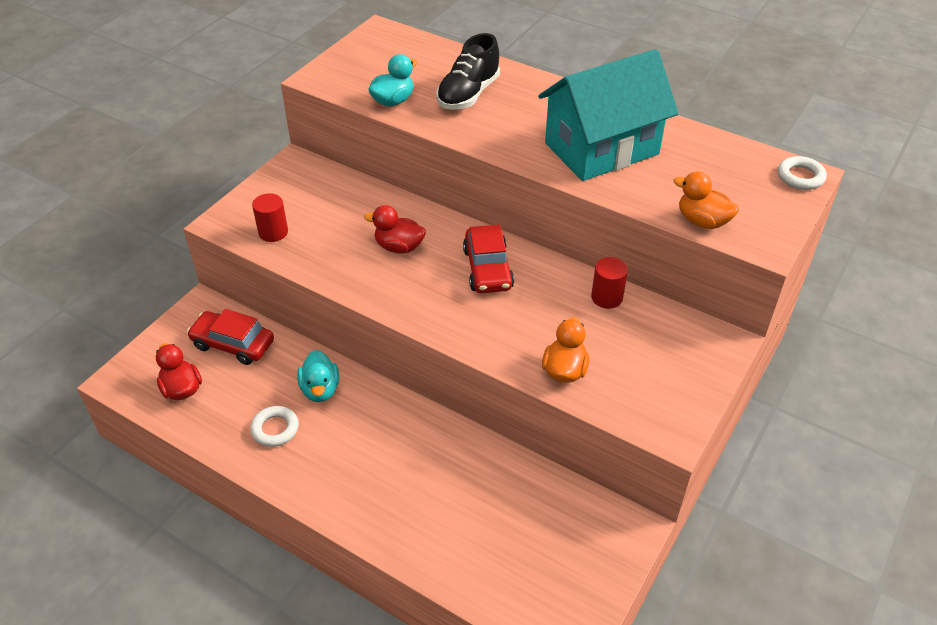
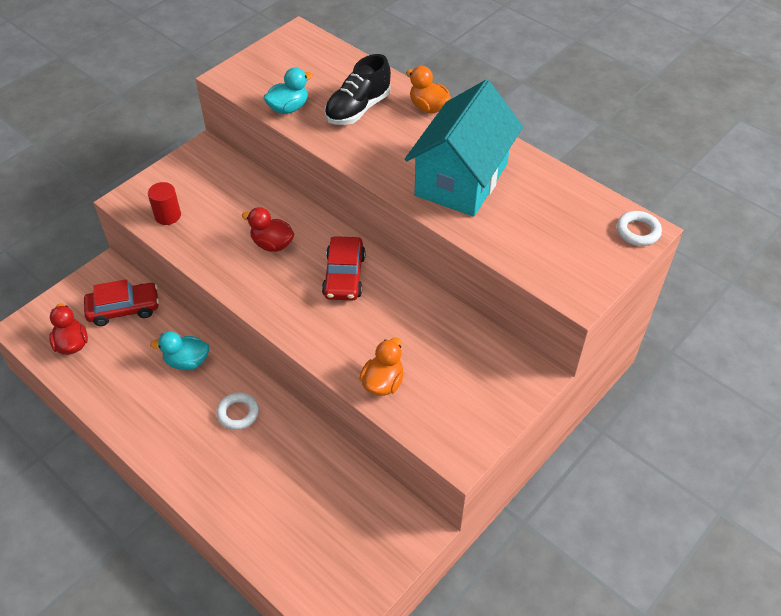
camera: 10 degrees right, 5 degrees up
red car [187,309,274,365] -> red car turned 135 degrees clockwise [84,279,159,326]
white ring [250,406,299,447] -> white ring moved to [216,392,259,430]
turquoise duck [297,350,339,402] -> turquoise duck turned 90 degrees clockwise [150,331,209,370]
turquoise house [538,49,678,181] -> turquoise house turned 45 degrees counterclockwise [405,80,523,217]
red cylinder [591,257,628,309] -> none
orange duck [673,171,739,229] -> orange duck moved to [406,66,451,113]

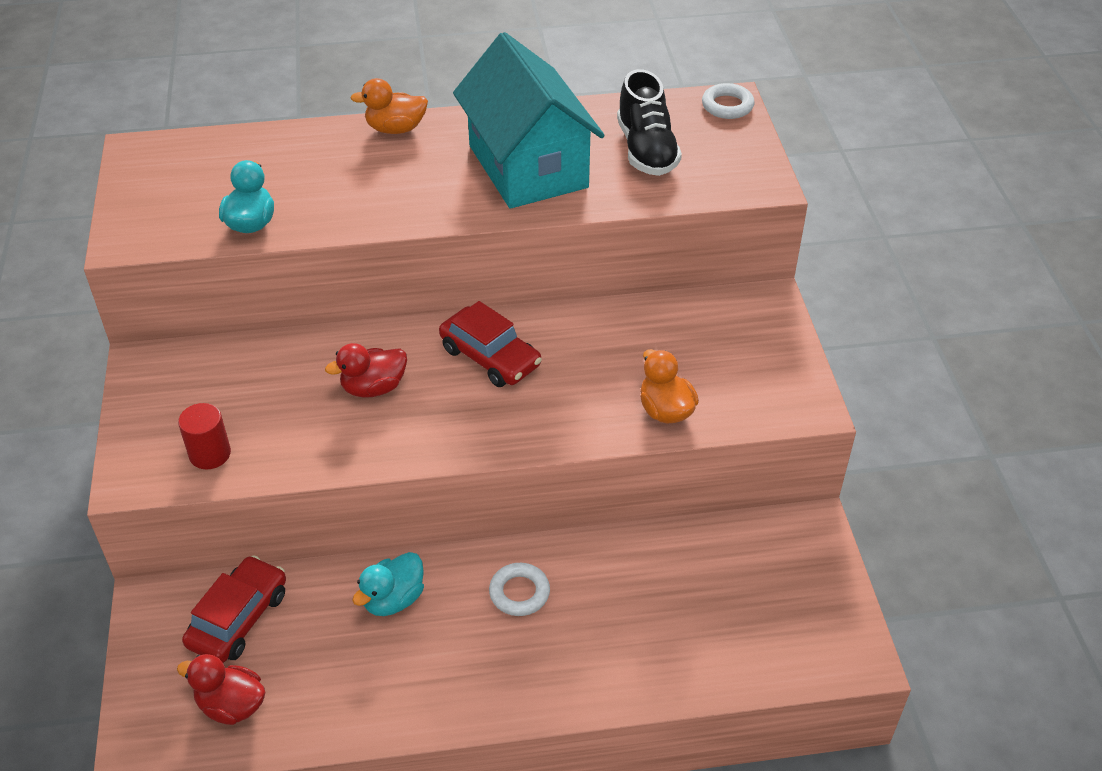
camera: 50 degrees left, 5 degrees down
black shoe [325,54,391,125] -> black shoe moved to [617,69,682,176]

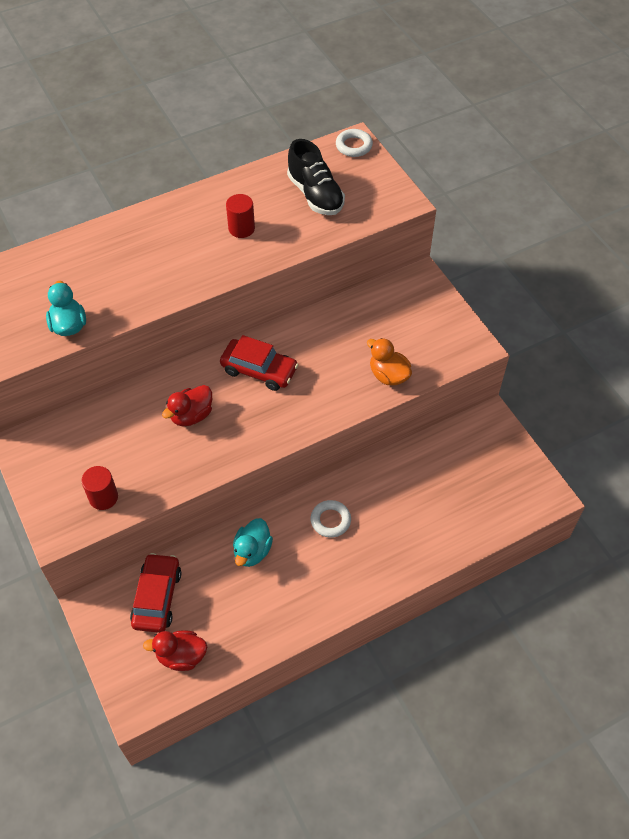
camera: 20 degrees left, 10 degrees up
orange duck [351,78,428,134] -> none
turquoise house [453,32,605,209] -> red cylinder [226,194,255,238]

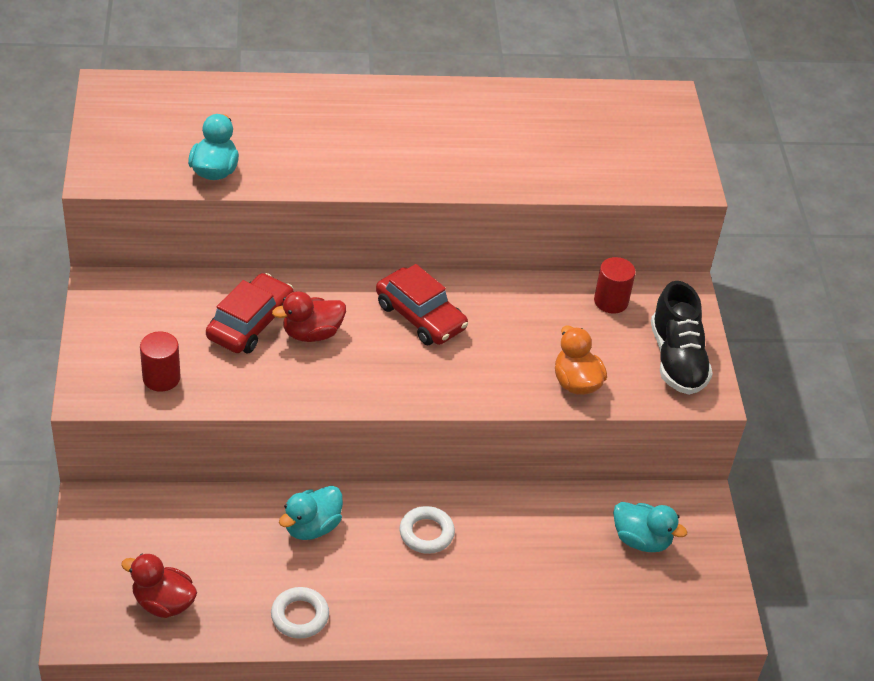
camera: 20 degrees right, 10 degrees down
red car [130,553,181,633] -> red car moved to [206,273,294,353]
red cylinder [226,194,255,238] -> red cylinder moved to [594,257,636,314]
black shoe [287,139,345,215] -> black shoe moved to [651,281,713,395]
white ring [336,129,373,157] -> white ring moved to [271,587,329,639]
none -> turquoise duck [613,502,687,552]

